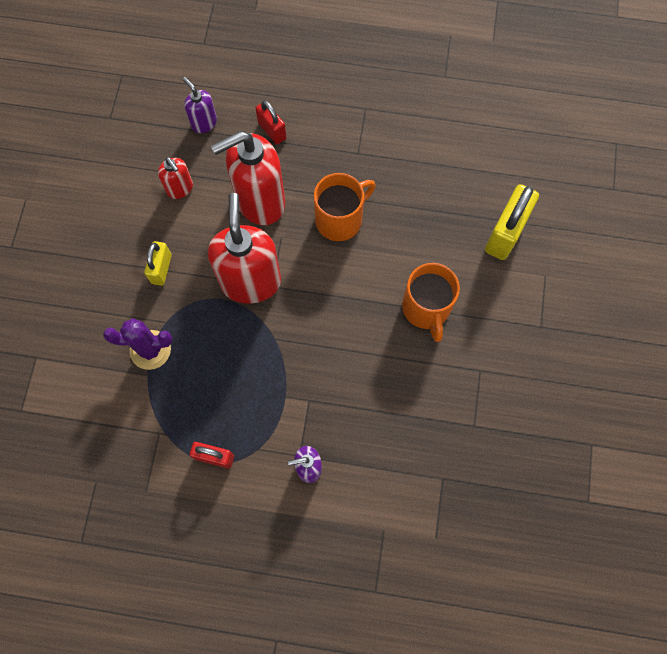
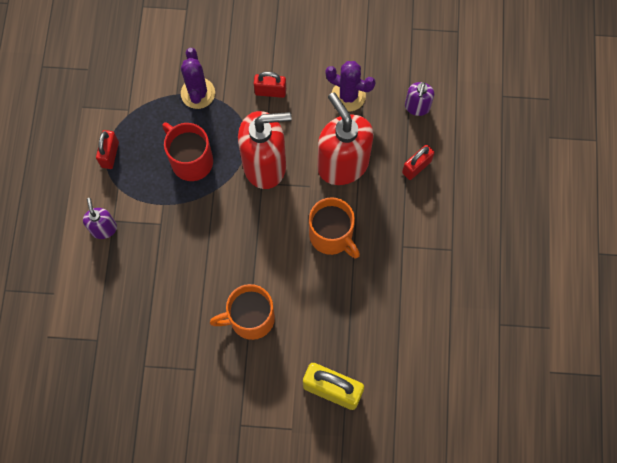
camera: 85 degrees right, 0 degrees up
yellow padlock [144,241,172,286] -> red padlock [254,72,286,98]
red soap dispenser [158,157,193,199] -> purple cactus [325,61,376,112]
purple soap dispenser [183,77,217,133] -> purple soap dispenser turned 150 degrees clockwise [405,82,434,116]
none -> red mug [162,123,213,181]

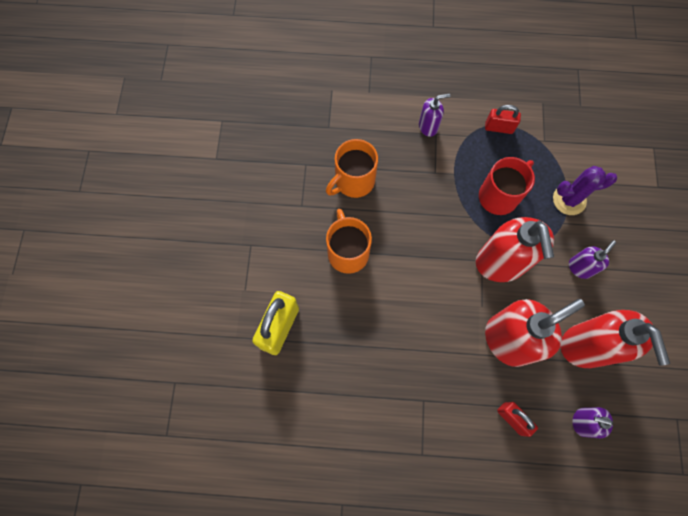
camera: 90 degrees right, 0 degrees up
red padlock [254,72,286,98] -> purple soap dispenser [569,240,616,279]
orange mug [309,197,360,258] -> orange mug moved to [326,139,378,198]
purple cactus [325,61,376,112] -> red soap dispenser [560,310,670,368]

